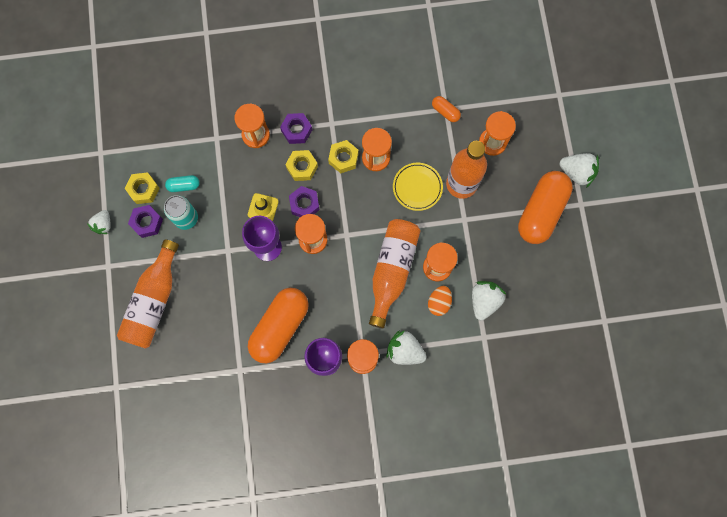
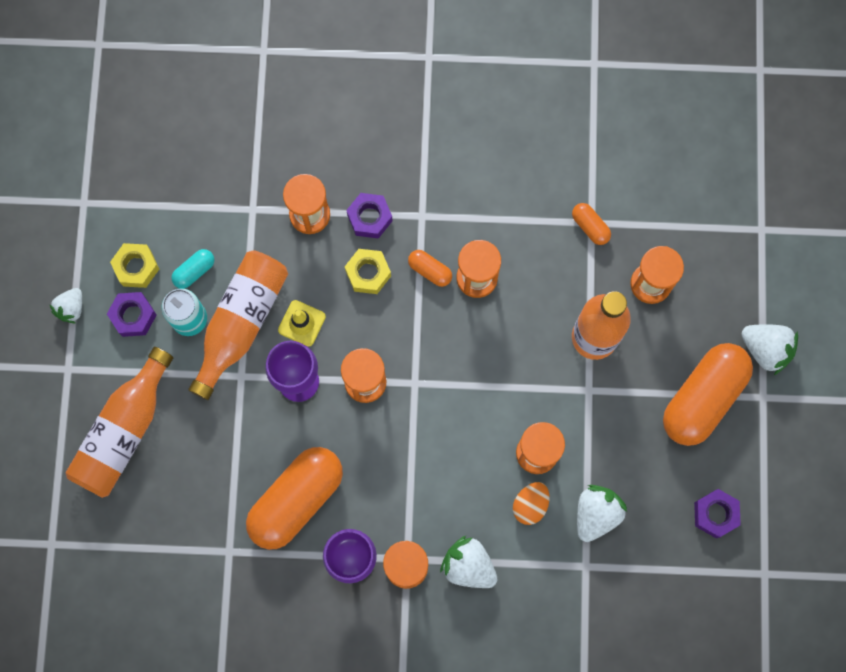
camera: 10 degrees right, 0 degrees up
turquoise capsule [165,175,200,192] -> turquoise capsule turned 45 degrees counterclockwise [171,249,214,289]
purple nut [289,186,320,217] -> purple nut moved to [694,489,741,538]
yellow nut [328,140,359,173] -> orange capsule [408,250,452,287]
orange bottle [369,219,421,328] -> orange bottle moved to [188,250,288,400]
yellow plate [393,163,443,211] -> none

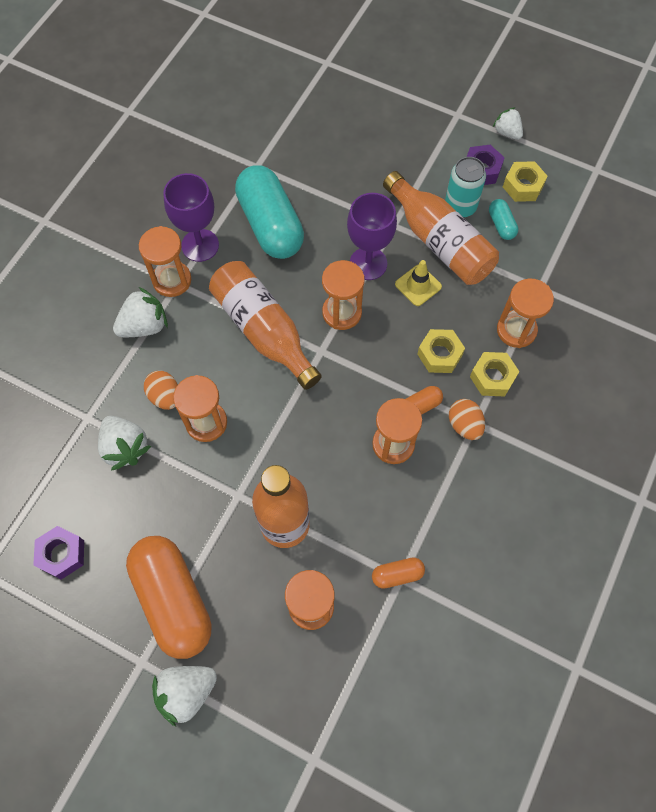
camera: 115 degrees right, 10 degrees down
orange bottle [65,347,174,498] -> orange bottle moved to [209,261,322,390]
orange capsule [246,447,343,550] -> turquoise capsule [235,165,304,259]
purple nut [346,193,393,239] -> yellow nut [470,352,519,396]
none -> orange egg [449,399,485,440]

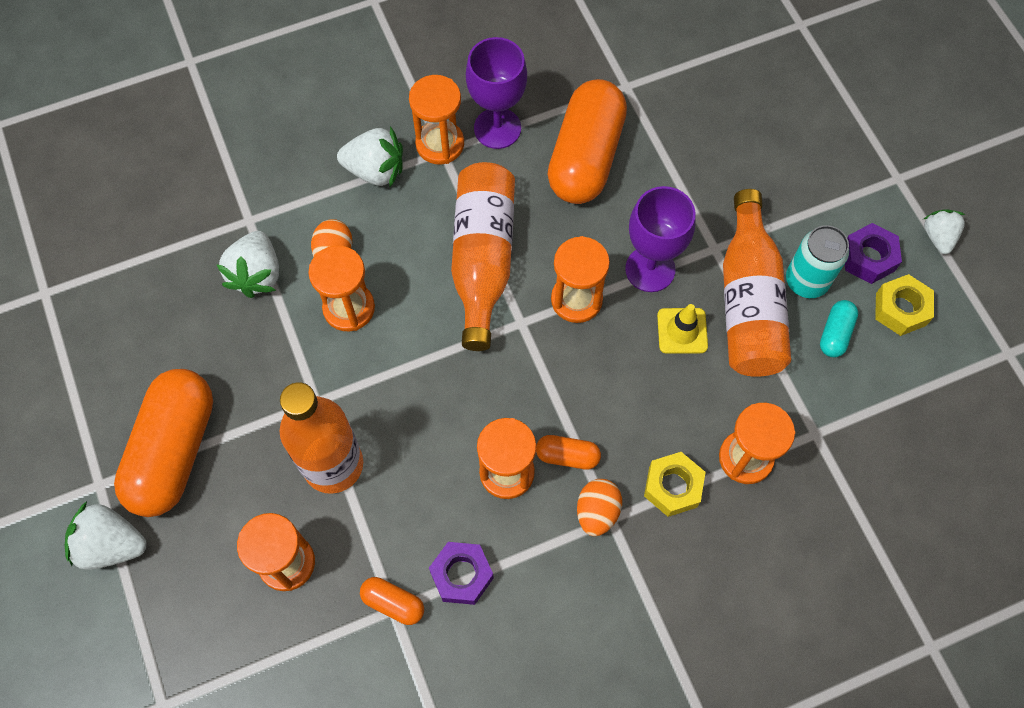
camera: 40 degrees right, 0 degrees up
purple nut [33,526,84,580] -> purple nut moved to [429,542,494,605]
turquoise capsule [235,165,304,259] -> orange capsule [548,79,627,204]
yellow nut [417,329,465,373] -> none

